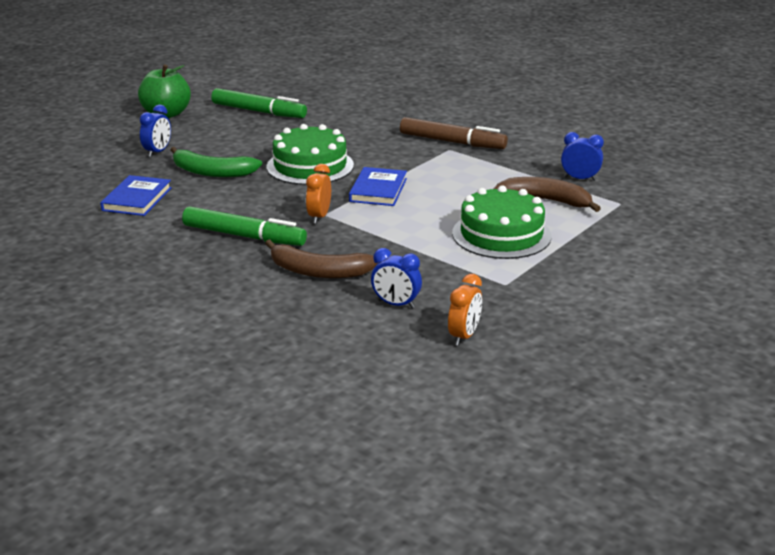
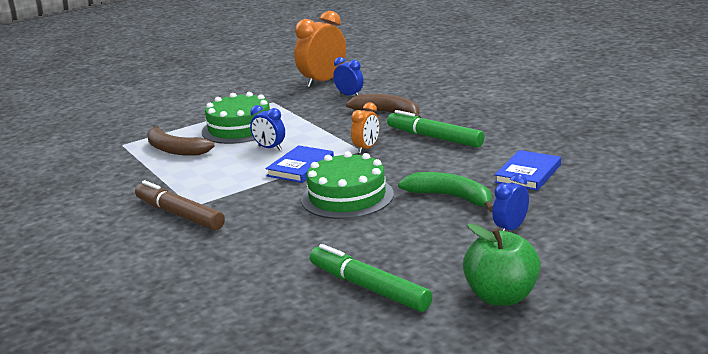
camera: 160 degrees left, 5 degrees down
orange clock [448,274,482,346] -> orange clock [294,11,346,88], size x1.84
blue clock [561,132,604,181] -> blue clock moved to [250,105,285,150]

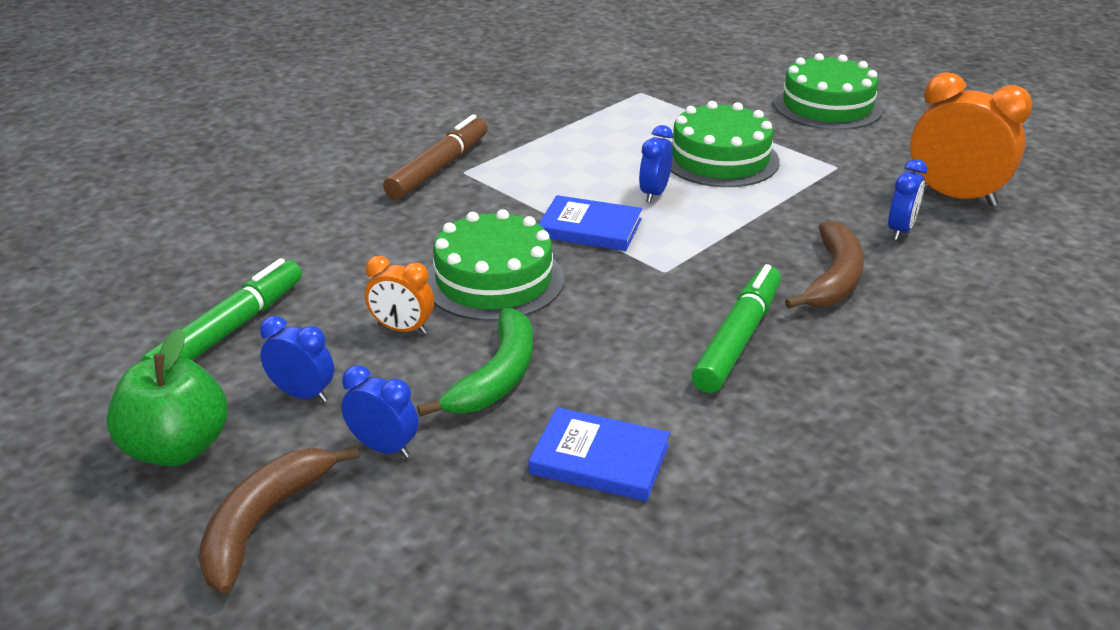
camera: 75 degrees right, 10 degrees up
brown banana [147,125,215,156] -> brown banana moved to [198,445,359,594]
orange clock [351,102,380,154] -> orange clock moved to [365,256,434,334]
none -> blue clock [260,316,334,402]
none -> green cake [774,53,883,130]

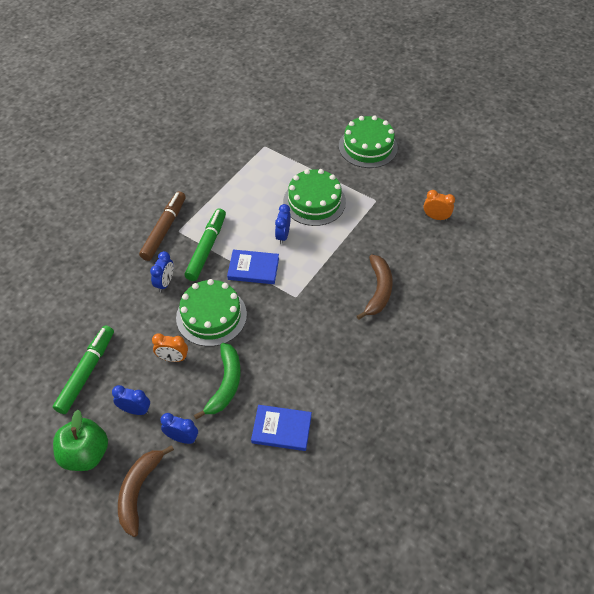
camera: 10 degrees left, 20 degrees up
green marker [692,264,781,393] -> green marker moved to [185,208,226,281]
blue clock [888,159,928,240] -> blue clock moved to [150,251,173,292]
orange clock [910,72,1033,206] -> orange clock [423,190,455,221], size x0.54

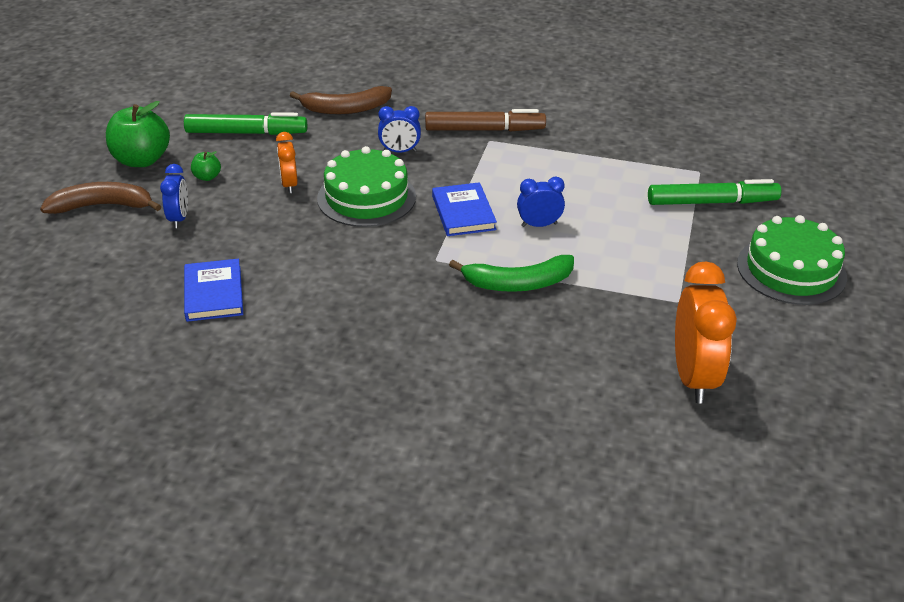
camera: 70 degrees right, 15 degrees down
blue clock [112,385,150,415] -> green apple [191,151,221,181]
green marker [185,208,226,281] -> green marker moved to [648,179,781,205]
green banana [194,343,241,420] -> green banana moved to [449,255,574,292]
green cake [283,169,346,226] -> none
brown banana [357,255,393,320] -> brown banana moved to [290,86,392,114]
orange clock [423,190,455,221] -> orange clock [675,261,737,404], size x1.84

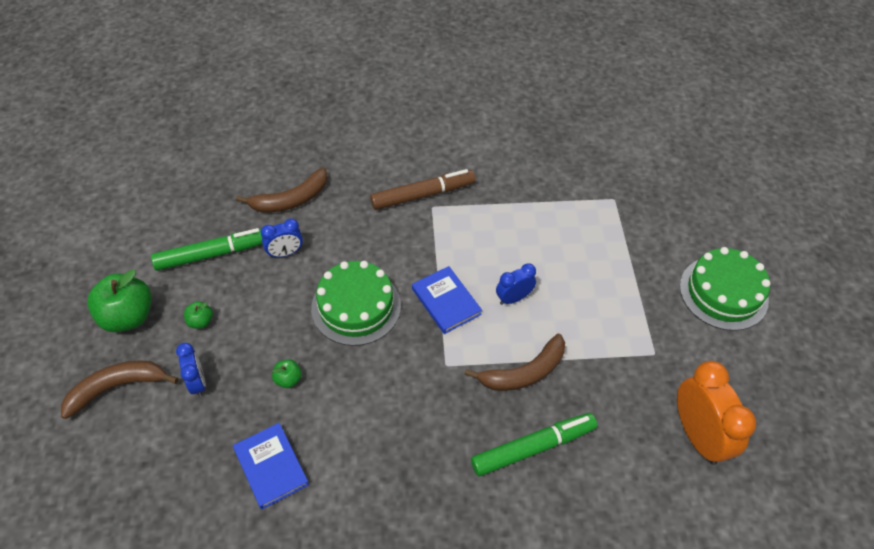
camera: 20 degrees left, 15 degrees up
orange clock [276,132,298,193] -> none
blue clock [378,106,421,153] -> blue clock moved to [261,219,303,258]
green banana [449,255,574,292] -> brown banana [464,334,565,391]
green marker [648,179,781,205] -> green marker moved to [471,413,597,476]
none -> green apple [272,359,302,388]

